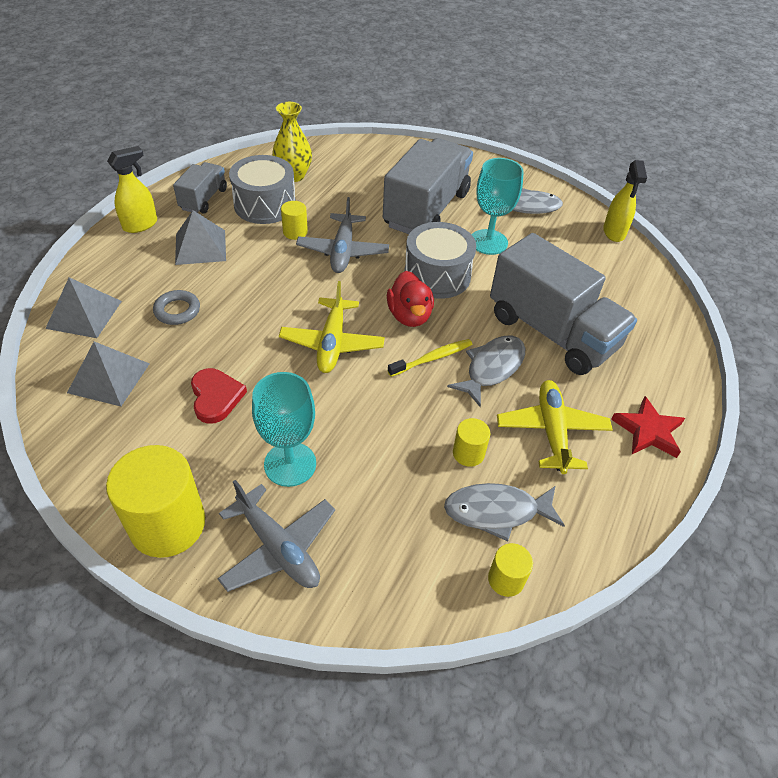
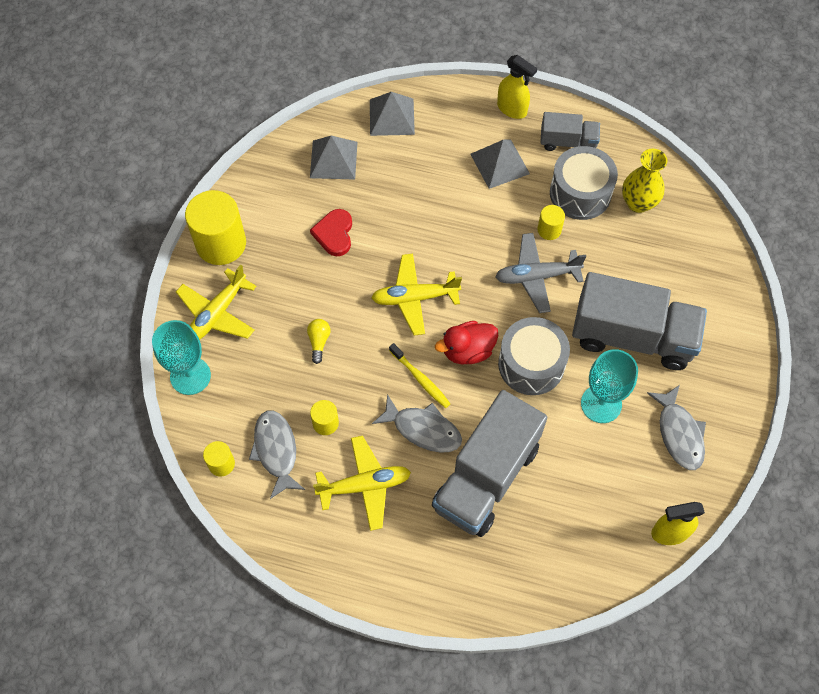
camera: 80 degrees right, 15 degrees up
grey ring [153,290,200,325] -> none
red heart [191,368,247,424] -> red heart turned 120 degrees clockwise [310,209,352,256]
grey plane [218,480,335,592] -> yellow plane [176,265,257,340]
turquoise goblet [252,372,316,487] -> turquoise goblet moved to [152,320,211,395]
red star [611,396,685,458] -> none
none -> yellow light bulb [307,319,330,364]

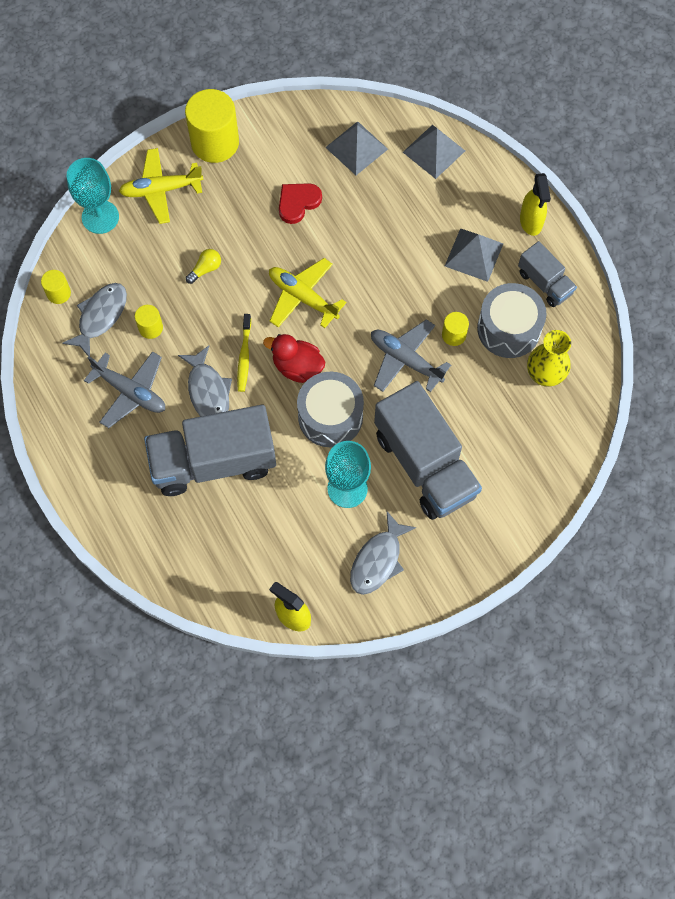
camera: 45 degrees right, 5 degrees up
yellow plane [313,436,411,531] -> grey plane [84,351,165,428]

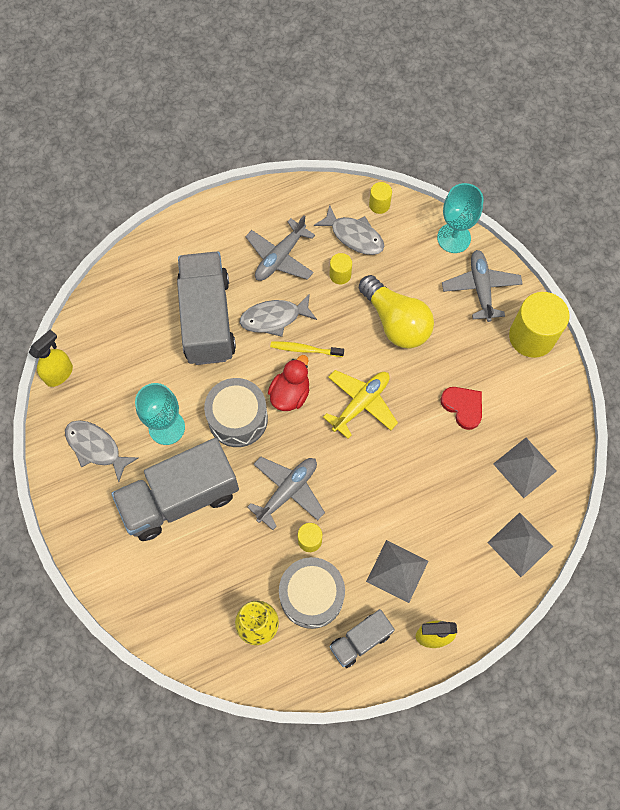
camera: 95 degrees right, 0 degrees up
yellow plane [119,148,204,224] -> grey plane [442,250,523,322]
yellow light bulb [186,249,221,284] -> yellow light bulb [359,275,434,348], size x2.43

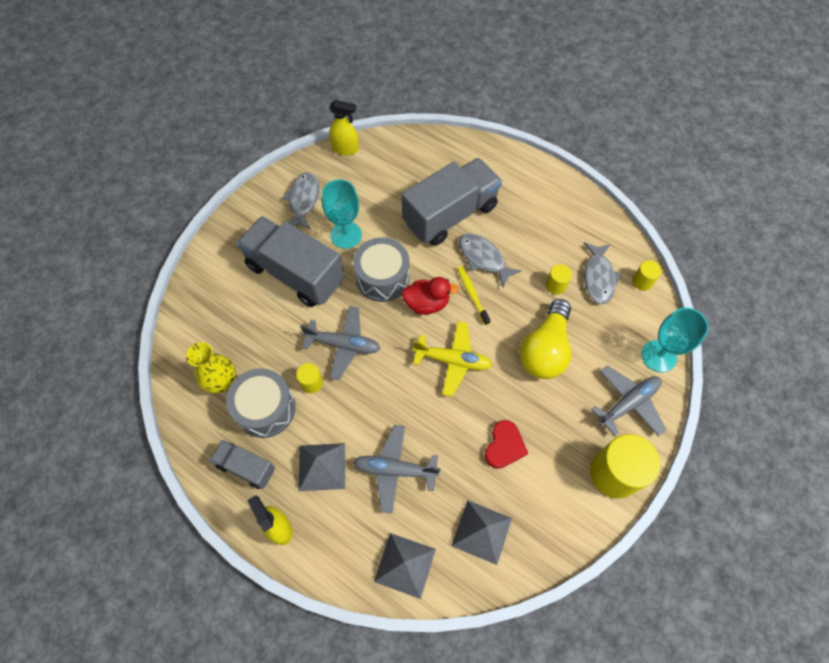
camera: 60 degrees right, 5 degrees down
grey plane [245,215,315,281] -> grey plane moved to [353,425,440,513]

